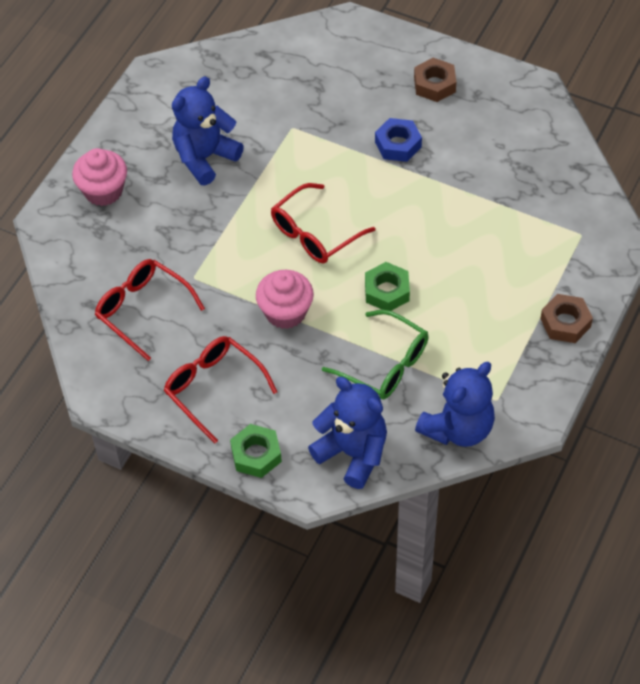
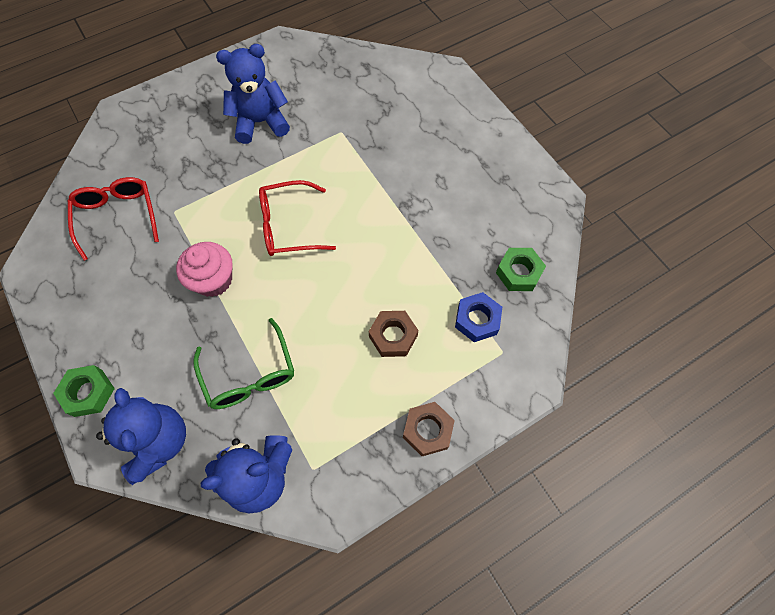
camera: 30 degrees right, 10 degrees up
pink cupcake [72,148,127,206] -> none
red glasses [164,336,277,443] -> none
green nut [365,262,410,311] -> green nut moved to [496,248,546,291]
blue nut [375,118,422,162] -> blue nut moved to [455,292,502,342]
brown nut [414,58,456,102] -> brown nut moved to [368,311,418,357]

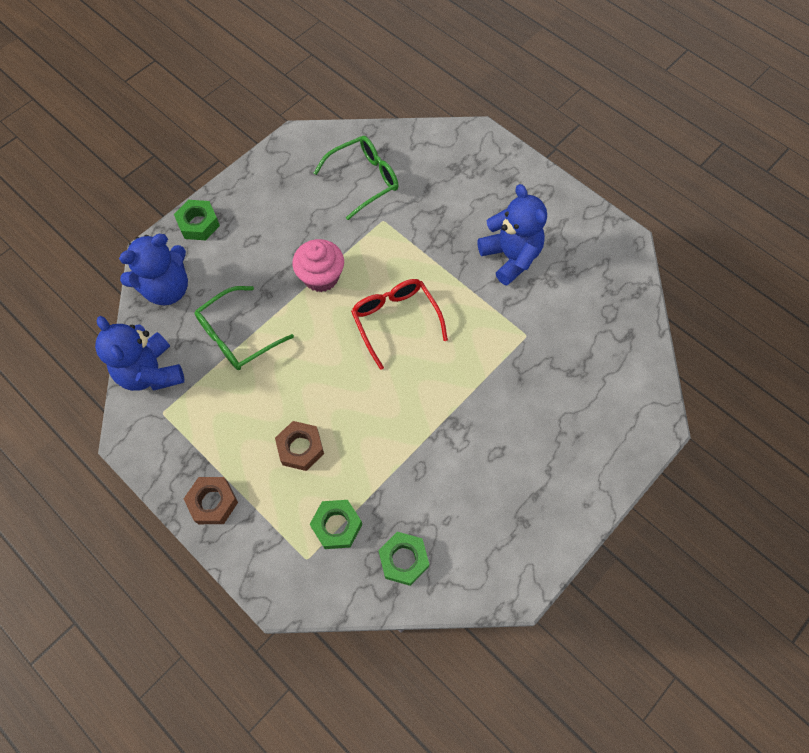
camera: 75 degrees right, 0 degrees up
red glasses [68,177,159,261] -> green glasses [314,136,399,220]
blue nut [455,292,502,342] -> green nut [310,500,362,549]

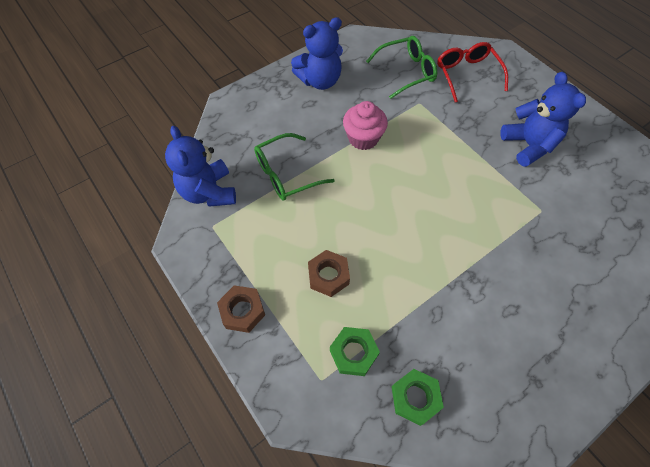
camera: 10 degrees right, 5 degrees down
blue teddy bear [119,234,188,305] -> blue teddy bear moved to [291,17,343,90]
green nut [174,200,220,240] -> none
red glasses [351,279,448,370] -> red glasses moved to [437,42,508,102]

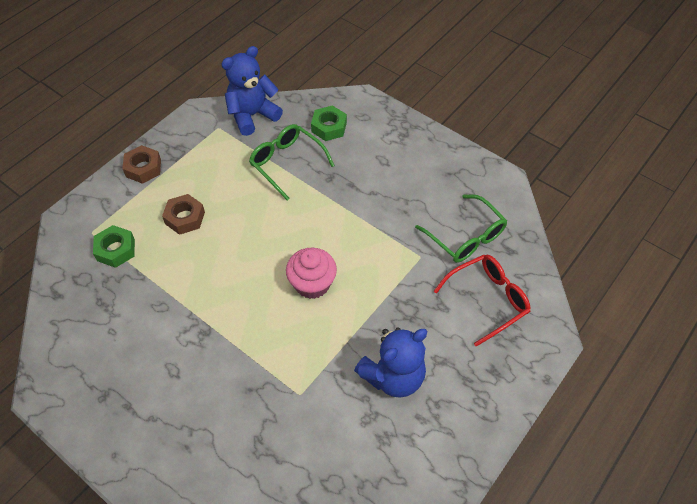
camera: 75 degrees right, 5 degrees down
blue teddy bear [291,17,343,90] -> none
pink cupcake [343,101,388,150] -> pink cupcake moved to [286,248,337,299]
green nut [392,369,444,426] -> green nut moved to [311,105,347,141]

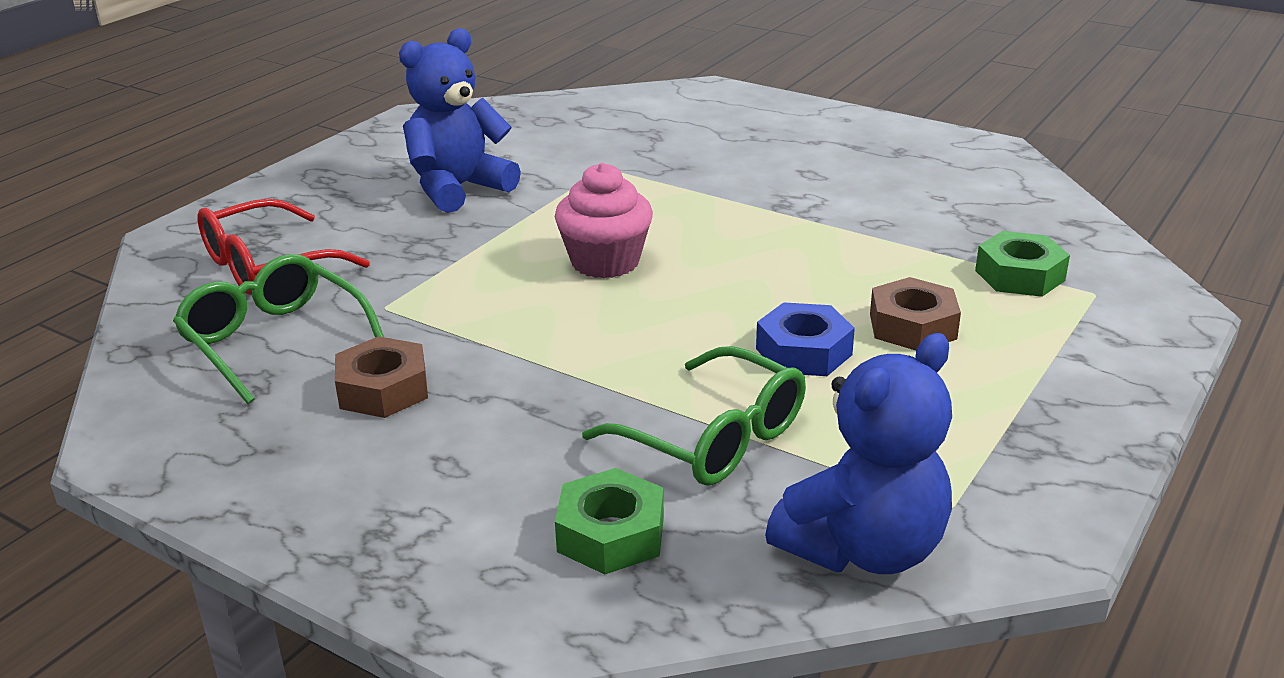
camera: 175 degrees right, 25 degrees down
brown nut [122,145,161,184] -> brown nut moved to [335,336,428,418]
none -> blue nut [756,302,855,376]

